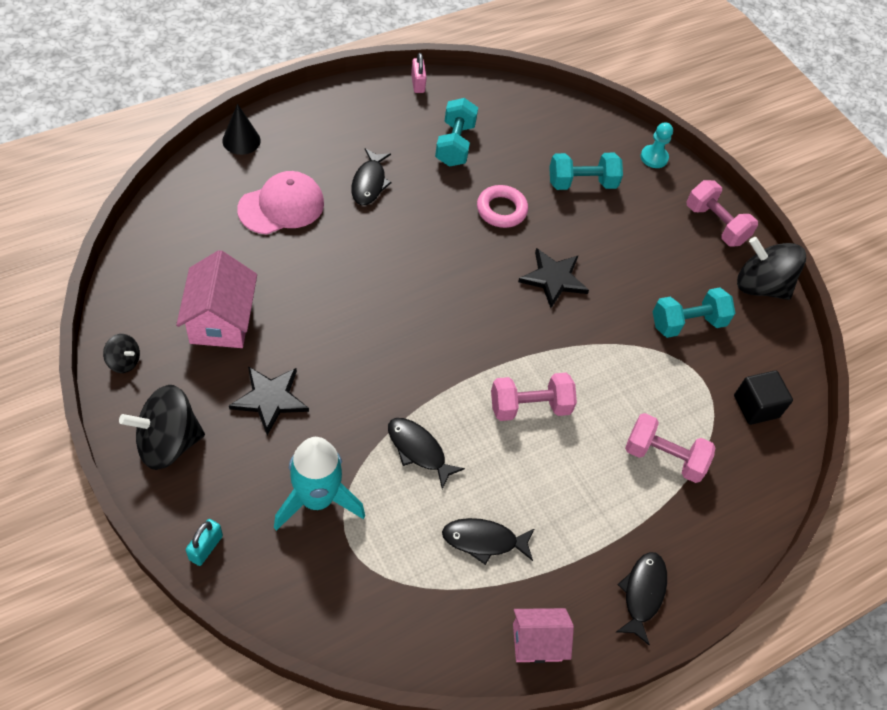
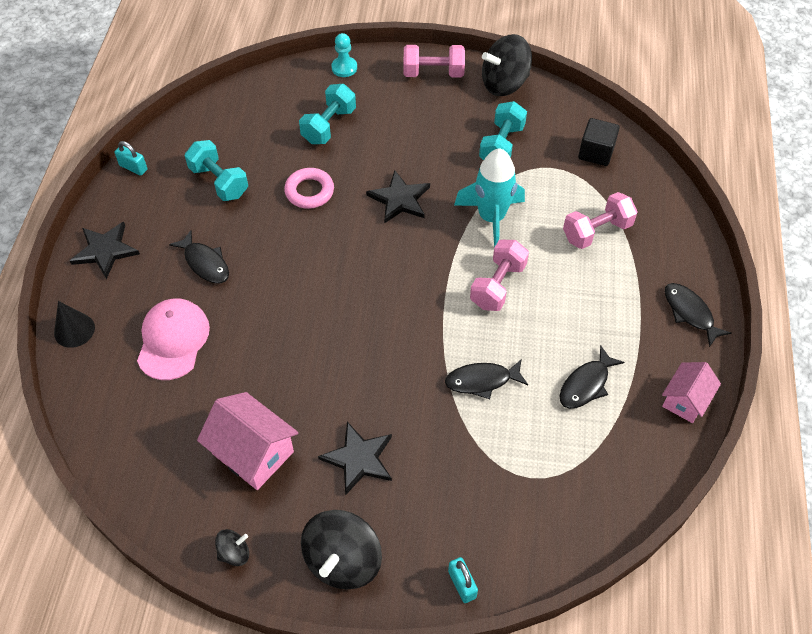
camera: 45 degrees left, 0 degrees up
turquoise rocket [274,437,365,531] -> turquoise rocket moved to [454,148,525,247]
pink padlock [411,53,427,93] -> turquoise padlock [114,141,147,176]
none -> black star [70,222,140,279]

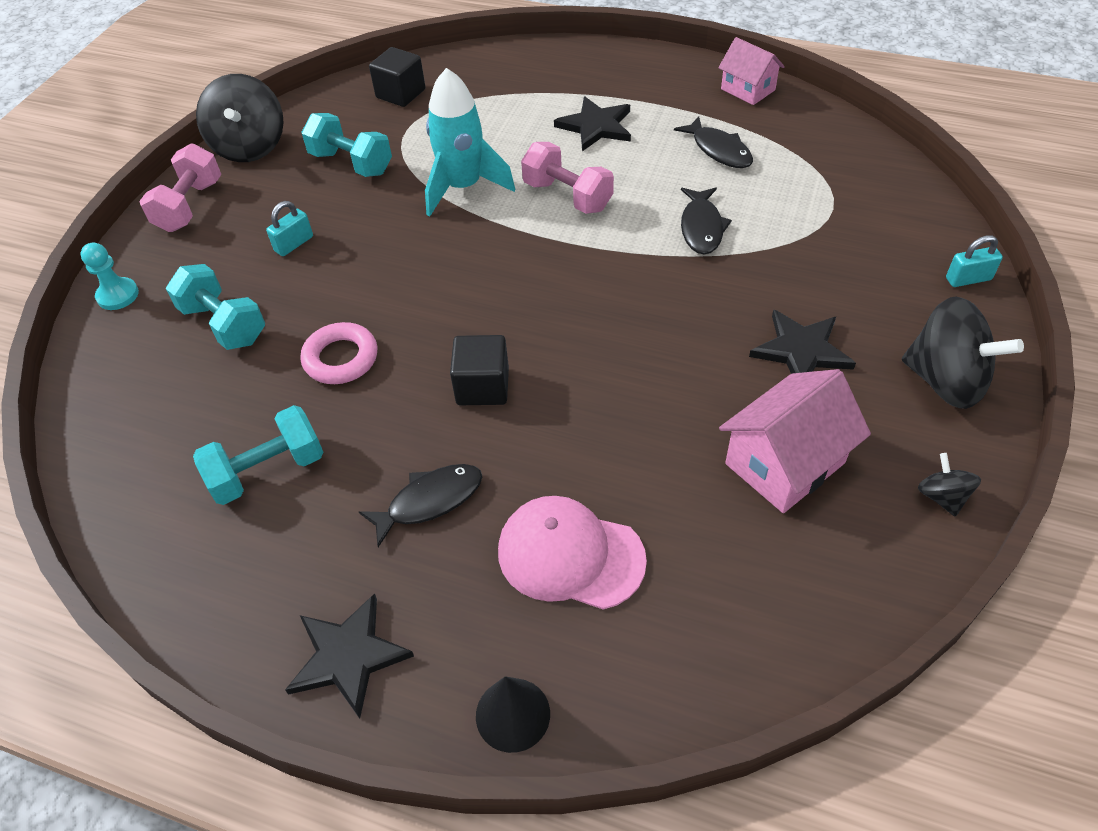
camera: 75 degrees left, 5 degrees down
turquoise padlock [114,141,147,176] -> turquoise padlock moved to [266,201,313,256]
black star [366,170,430,224] -> black star moved to [554,96,631,151]
pink dumbbell [563,192,637,249] -> none
black fish [665,283,731,347] -> none
none -> black cube [450,335,509,405]

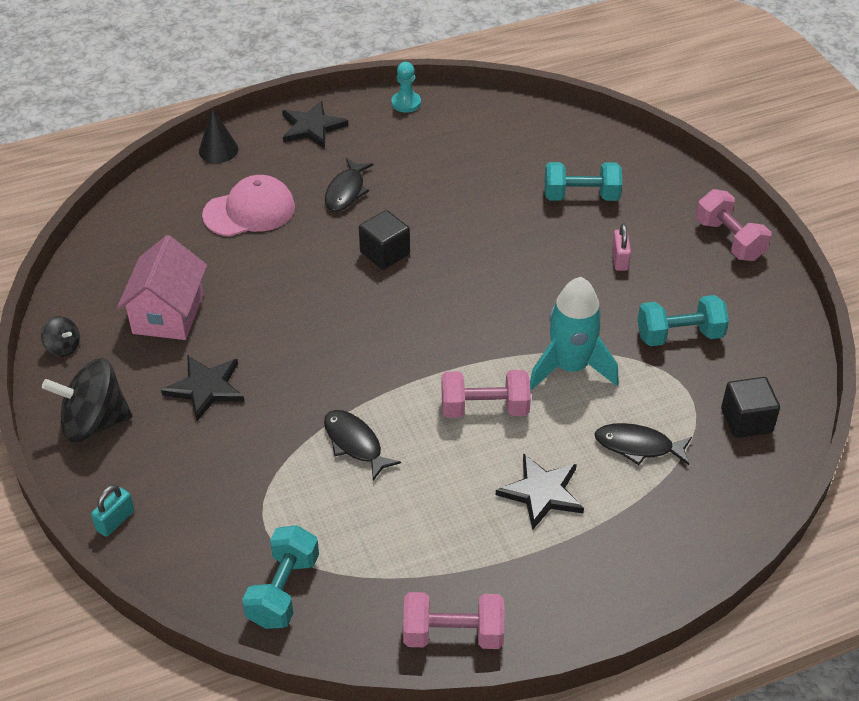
camera: 135 degrees right, 5 degrees down
turquoise pawn [80,243,139,310] -> turquoise pawn moved to [392,62,421,113]
turquoise dumbbell [193,405,324,505] -> turquoise dumbbell moved to [242,525,319,629]
black spinning top [196,74,284,162] -> none
turquoise padlock [266,201,313,256] -> pink padlock [612,224,631,271]
pink ring [301,322,377,384] -> none
black fish [674,116,753,168] -> black fish moved to [595,423,692,465]
pink house [718,37,785,105] -> pink dumbbell [403,592,504,649]

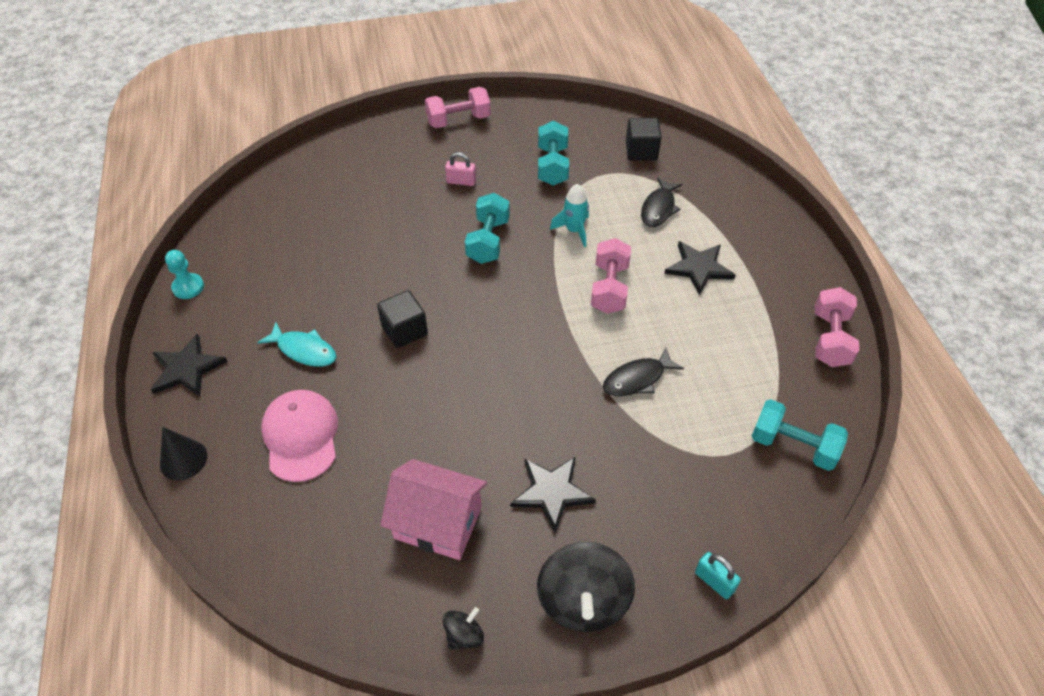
camera: 80 degrees left, 5 degrees up
black fish [325,158,373,211] -> turquoise fish [258,322,337,367]
turquoise rocket [530,277,619,390] -> turquoise rocket [550,184,589,247], size x0.60
turquoise dumbbell [544,162,622,201] -> turquoise dumbbell moved to [465,193,510,264]

